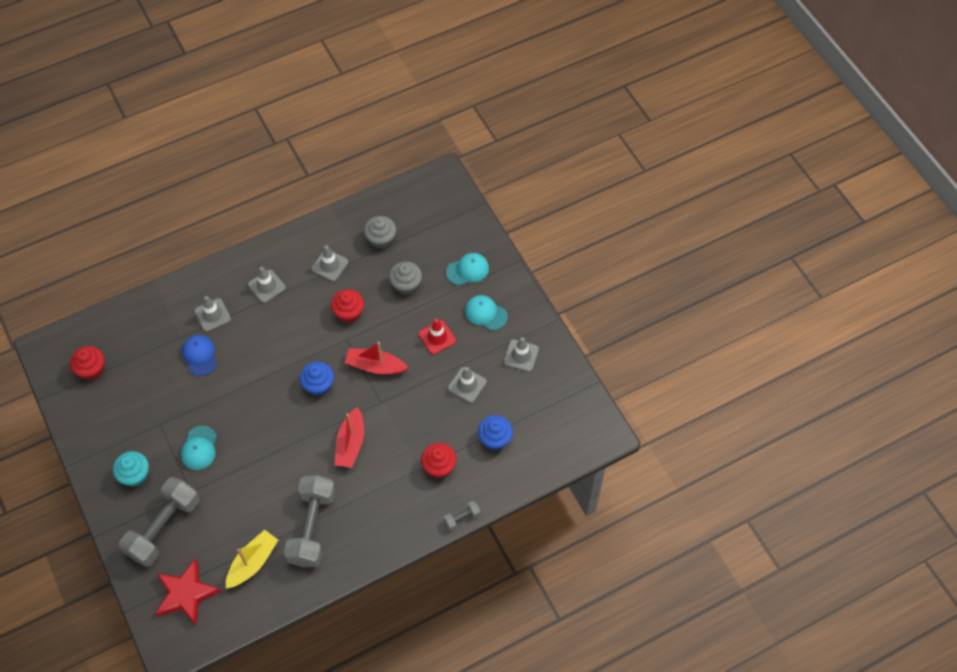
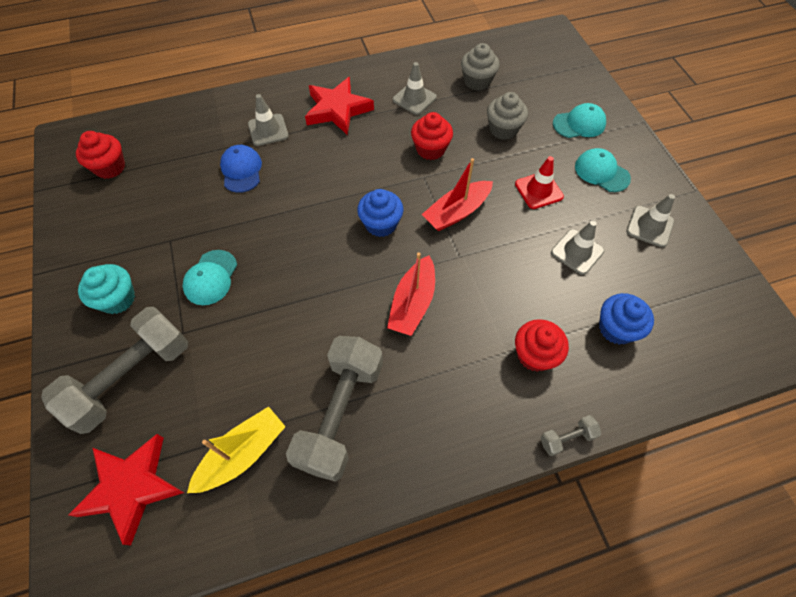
camera: 10 degrees right, 0 degrees up
grey traffic cone [248,267,286,303] -> red star [305,77,374,135]
red boat [345,342,408,375] -> red boat turned 60 degrees counterclockwise [422,158,493,231]

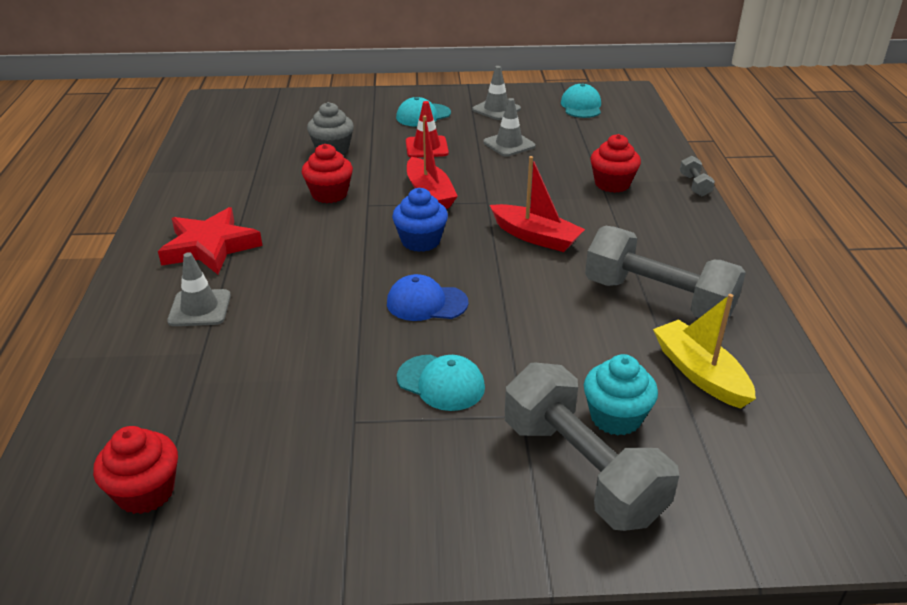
camera: 75 degrees left, 25 degrees down
red star [69,434,184,545] -> none
turquoise cupcake [78,264,135,314] -> turquoise cupcake moved to [584,354,658,435]
blue cap [220,145,262,193] -> blue cap moved to [387,274,469,321]
grey traffic cone [393,62,437,115] -> none
grey cupcake [461,43,500,91] -> none
turquoise cap [553,103,606,138] -> turquoise cap moved to [561,83,601,118]
blue cupcake [599,293,654,345] -> none

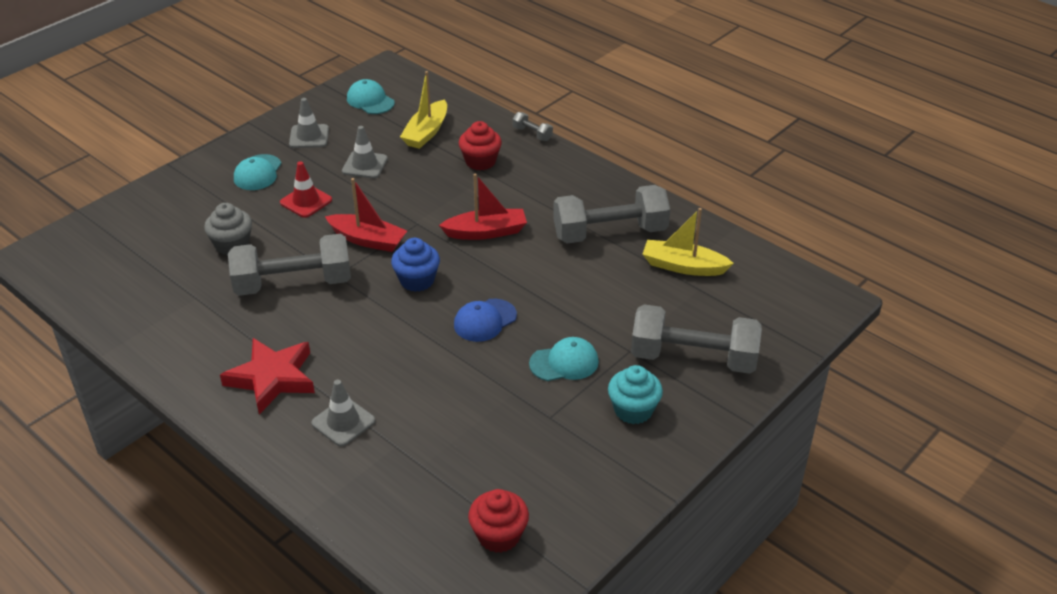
camera: 45 degrees left, 5 degrees up
red cupcake [302,144,353,203] -> grey dumbbell [228,234,351,296]
turquoise cupcake [584,354,658,435] -> turquoise cupcake moved to [608,365,663,424]
none -> yellow boat [400,71,447,149]

